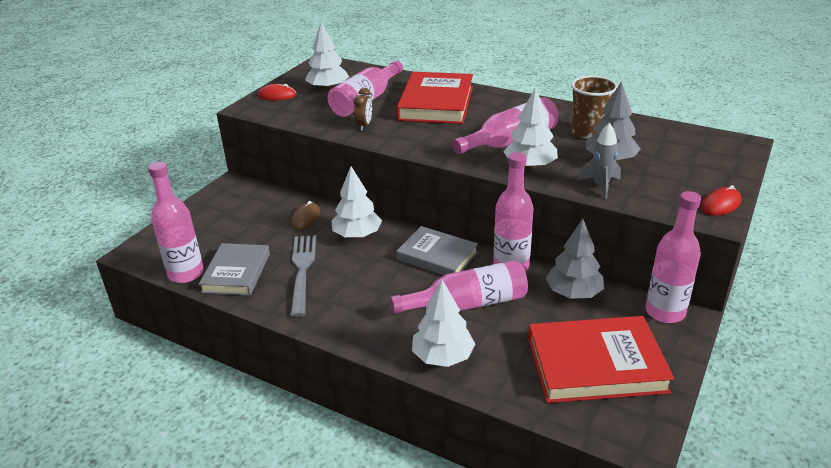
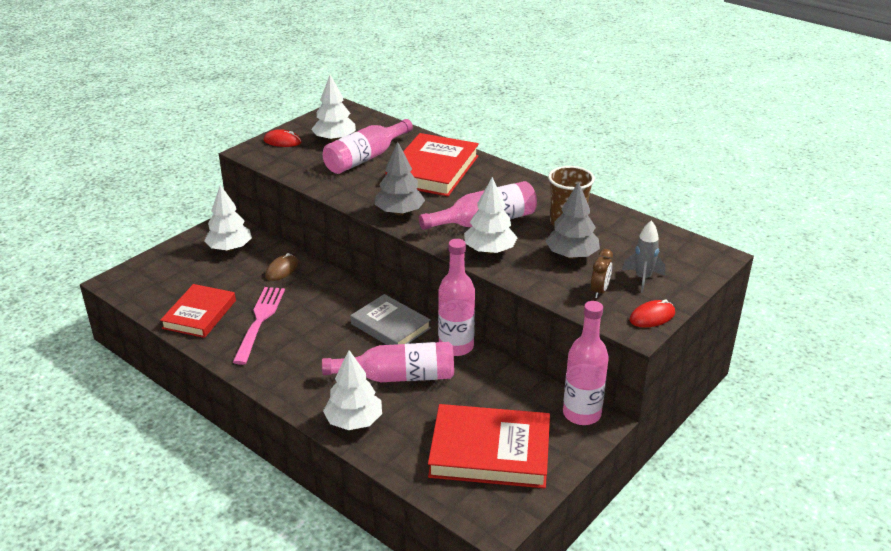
camera: 10 degrees right, 0 degrees up
pink bottle [148,162,204,283] -> none
grey book [199,243,270,296] -> red book [160,284,236,338]
grey fork [290,235,316,317] -> pink fork [233,287,285,365]
white tree [332,166,382,238] -> white tree moved to [204,185,252,251]
brown clock [354,88,372,131] -> brown clock moved to [591,249,613,298]
grey tree [546,219,604,299] -> grey tree moved to [375,142,425,216]
grey rocket [577,123,621,199] -> grey rocket moved to [622,220,665,293]

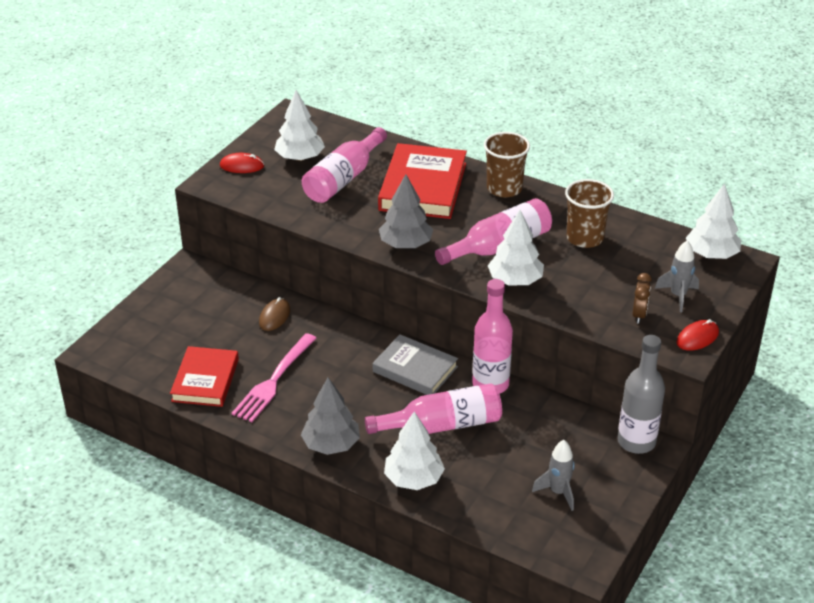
camera: 10 degrees left, 5 degrees up
white tree [204,185,252,251] -> white tree moved to [686,183,741,259]
pink fork [233,287,285,365] -> pink fork turned 150 degrees counterclockwise [231,333,317,422]
red book [428,404,550,488] -> grey rocket [532,440,575,511]
grey tree [545,181,600,259] -> grey tree moved to [301,378,360,455]
pink bottle [563,301,609,425] -> grey bottle [617,335,665,454]
none -> brown cup [484,132,530,197]

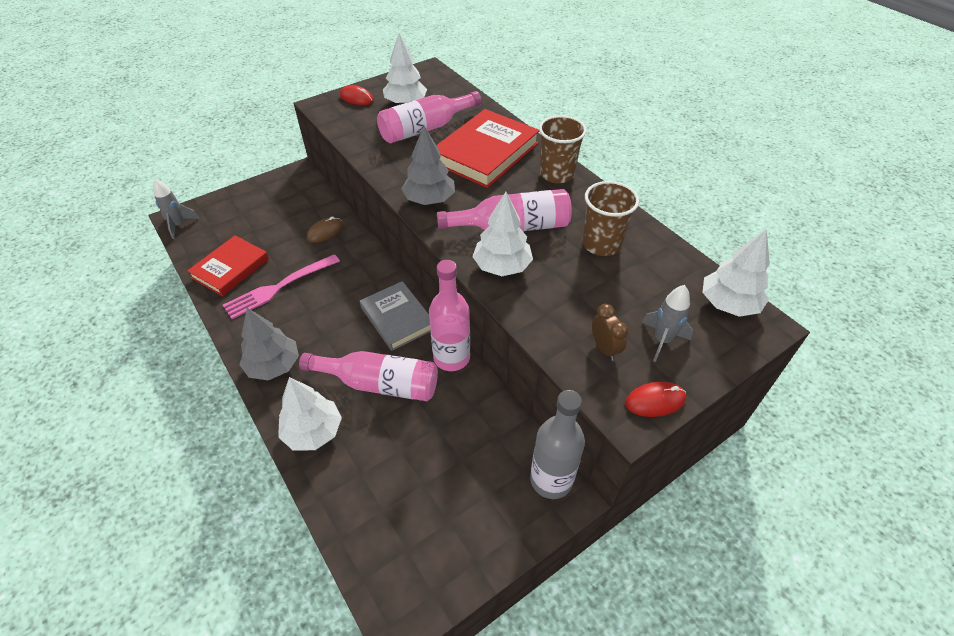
camera: 25 degrees right, 10 degrees up
grey rocket [532,440,575,511] -> grey rocket moved to [153,179,199,239]
brown clock [632,273,652,324] -> brown clock turned 60 degrees counterclockwise [592,304,628,361]

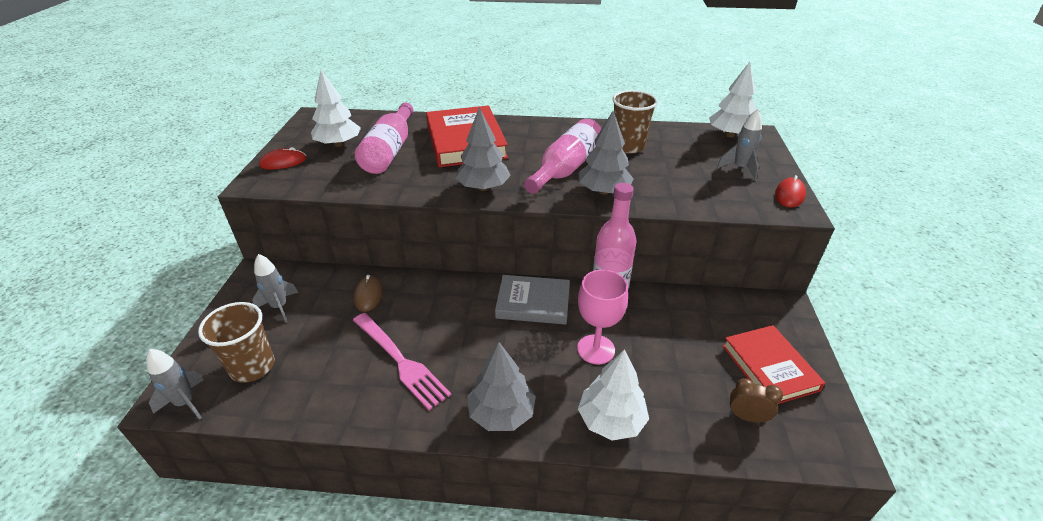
camera: 50 degrees left, 10 degrees down
red book [187,235,269,296] -> red book moved to [722,325,825,404]
pink fork [223,254,340,319] -> pink fork turned 45 degrees counterclockwise [353,313,452,410]
pink bottle [299,351,438,401] -> pink goblet [577,270,628,364]
white tree [472,192,533,276] -> grey tree [579,111,634,195]
grey bottle [530,390,585,499] -> none
brown cup [539,115,587,183] -> brown cup moved to [198,302,274,383]
brown clock [592,304,628,361] -> brown clock moved to [729,378,783,423]
none -> grey rocket [252,254,298,322]

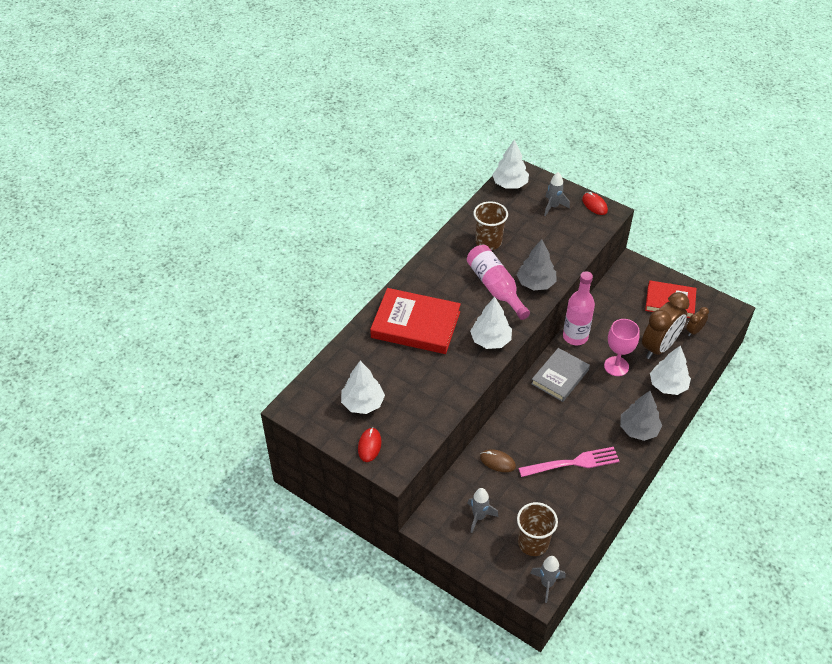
camera: 60 degrees left, 10 degrees up
pink bottle [355,103,413,174] -> none
grey tree [455,107,511,191] -> white tree [470,297,512,349]
none -> brown clock [642,292,690,359]

